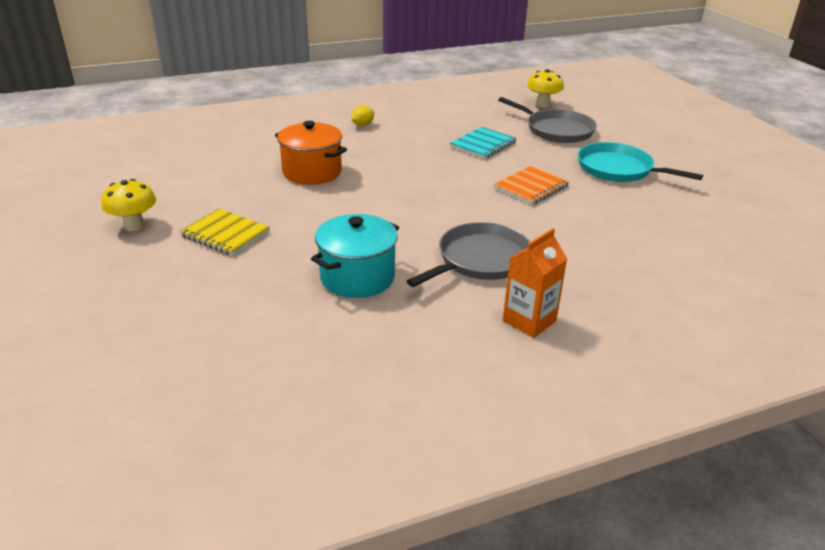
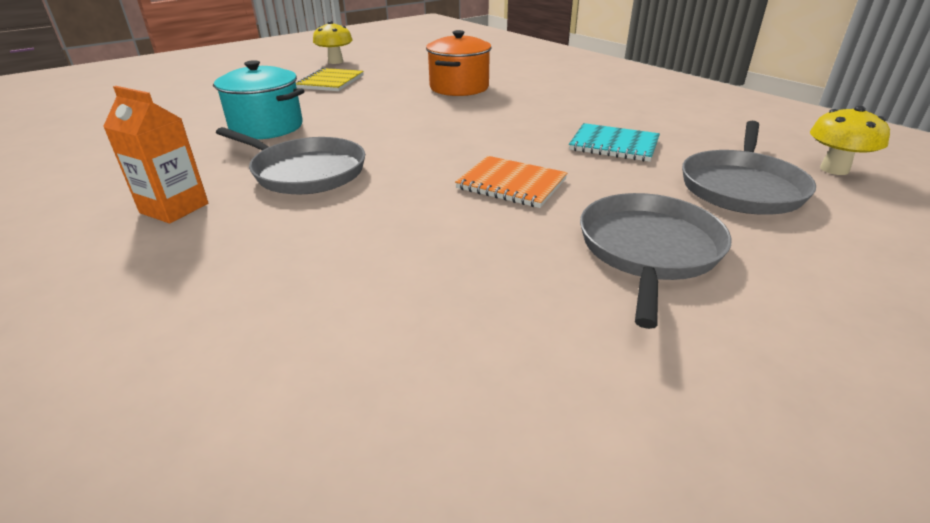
camera: 75 degrees right, 0 degrees up
yellow lemon [351,105,374,126] -> none
turquoise pan [578,142,703,182] -> grey pan [580,193,732,329]

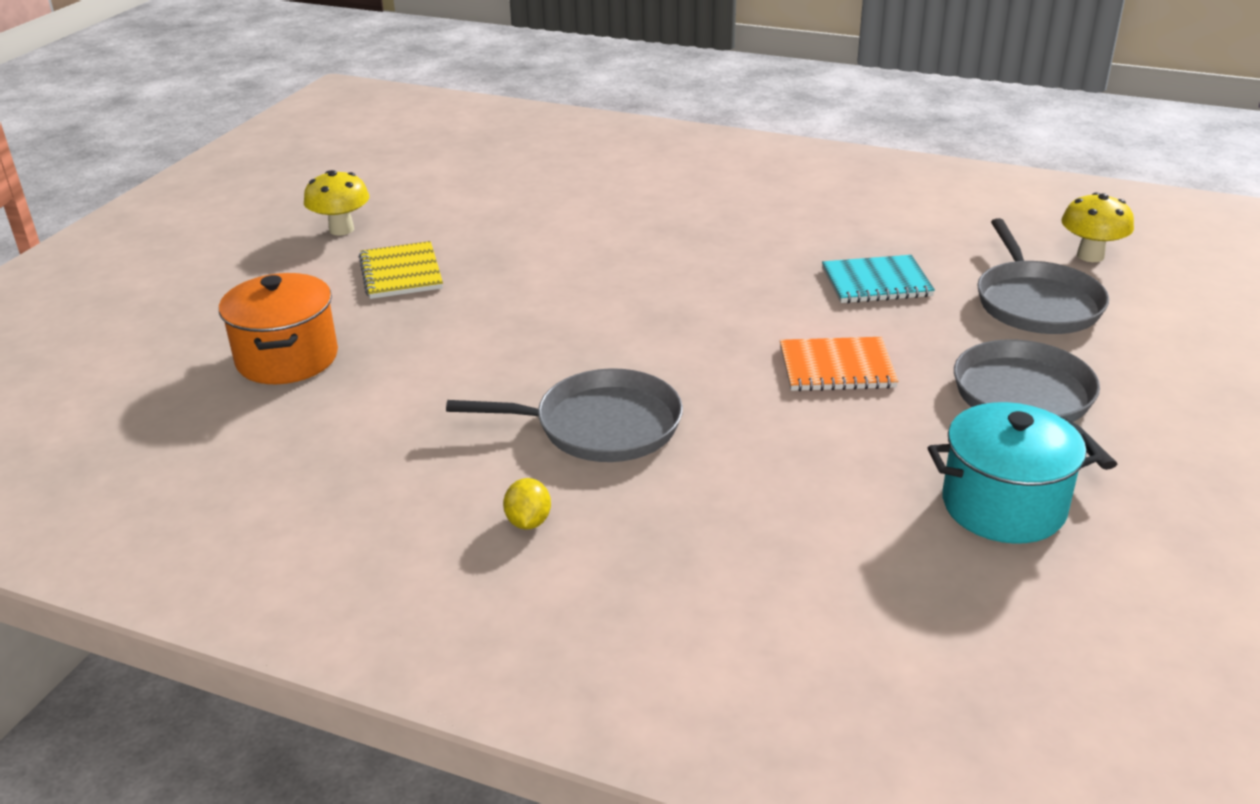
camera: 30 degrees left, 0 degrees up
orange carton [103,86,208,224] -> yellow lemon [503,478,551,530]
turquoise pot [213,60,304,139] -> turquoise pot moved to [928,402,1102,544]
orange pot [426,30,492,96] -> orange pot moved to [219,273,338,384]

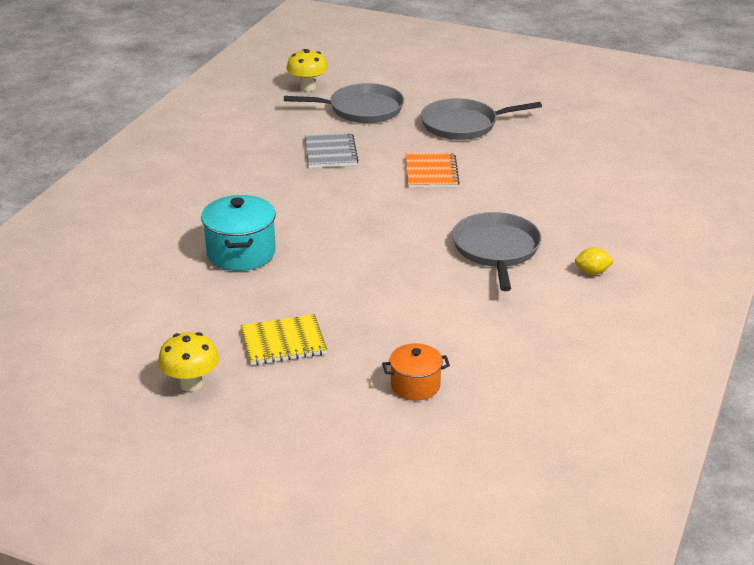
camera: 90 degrees left, 0 degrees up
orange pot [219,273,338,384] -> orange pot [382,343,450,401], size x0.62
turquoise notebook [822,255,935,303] -> grey notebook [305,133,359,168]
turquoise pot [928,402,1102,544] -> turquoise pot moved to [201,195,276,271]

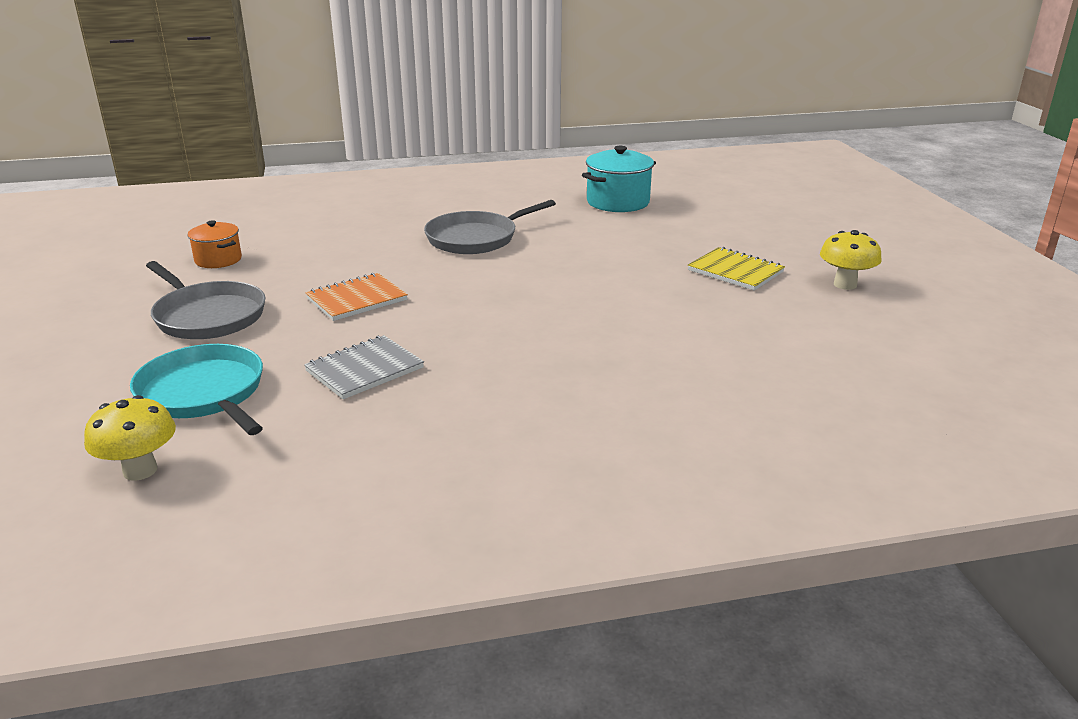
camera: 125 degrees left, 5 degrees down
turquoise pot [201,195,276,271] -> turquoise pot moved to [582,146,656,212]
grey pan [284,83,404,123] -> turquoise pan [130,344,263,435]
orange pot [382,343,450,401] -> orange pot moved to [188,220,242,268]
yellow lemon [575,247,614,275] -> none

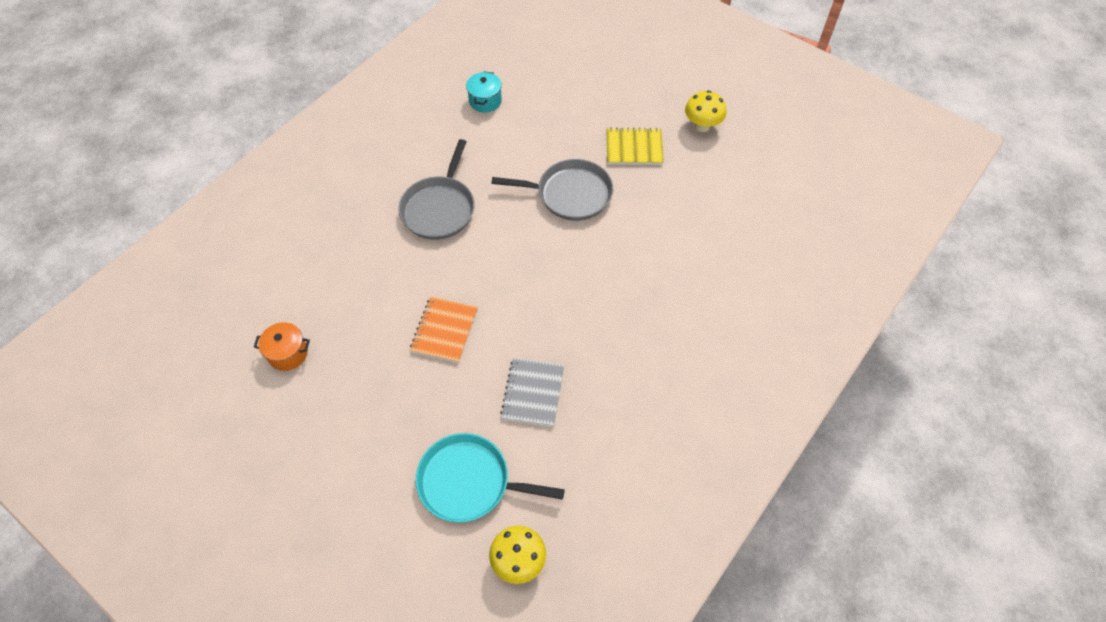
camera: 40 degrees left, 30 degrees up
grey pan [146,261,265,339] -> grey pan moved to [491,159,613,221]
turquoise pot [582,146,656,212] -> turquoise pot [466,72,502,113], size x0.62

